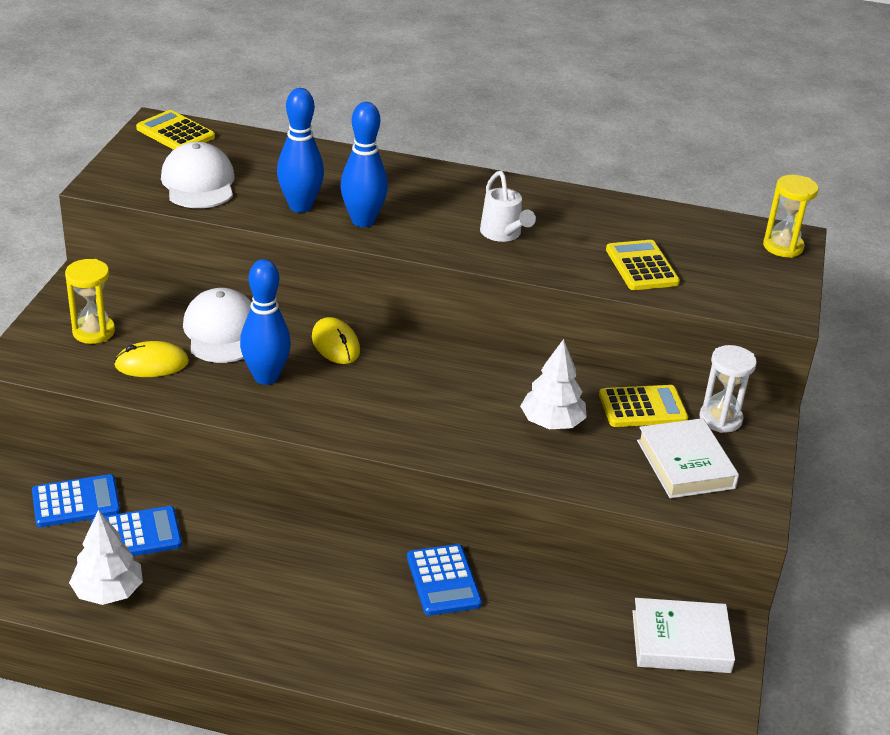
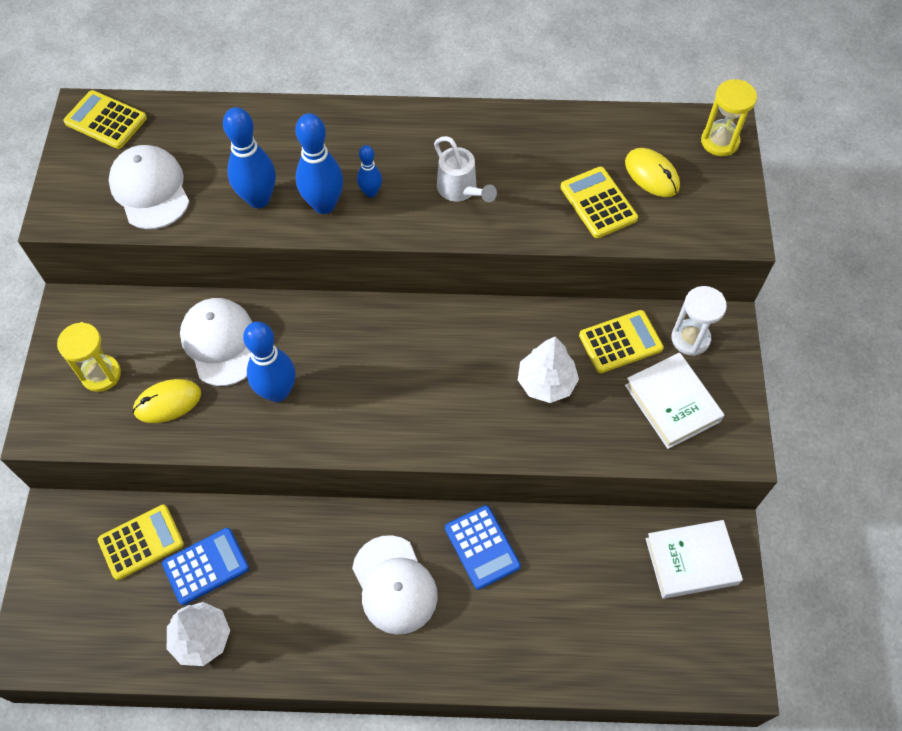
camera: 10 degrees left, 25 degrees up
blue calculator [32,474,121,527] -> yellow calculator [98,504,184,580]
yellow mouse [312,317,360,364] -> yellow mouse moved to [625,148,680,197]
none -> white cap [352,535,438,635]
none -> blue bowling pin [357,145,382,198]

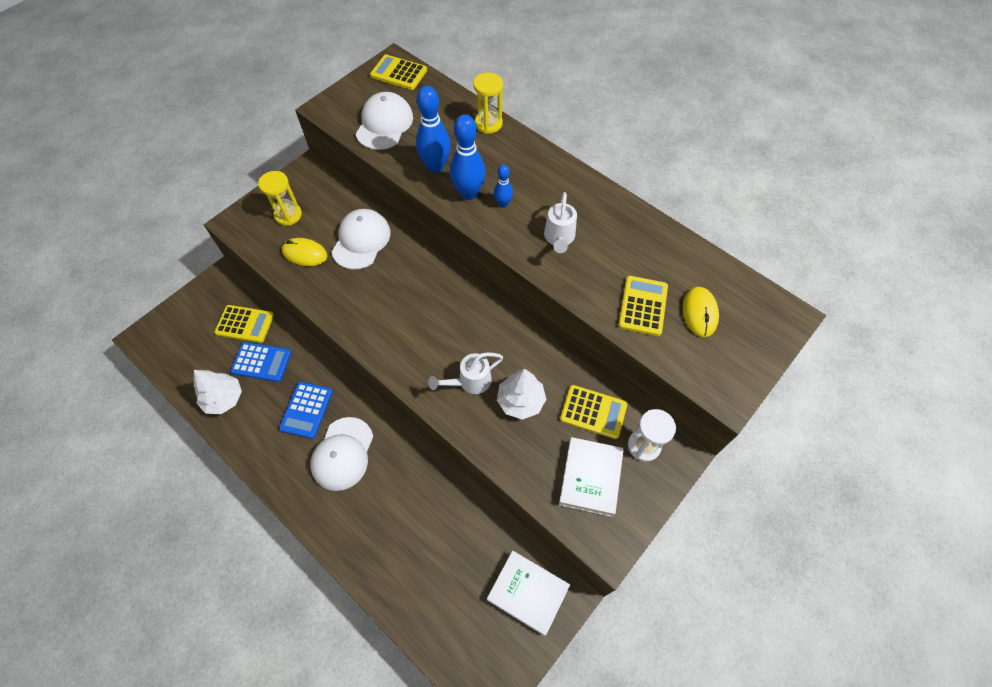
camera: 40 degrees right, 0 degrees up
yellow calculator [63,90,147,149] -> yellow calculator turned 45 degrees counterclockwise [370,54,427,90]
blue bowling pin [243,321,295,402] -> none
blue calculator [445,505,521,590] -> blue calculator moved to [279,382,333,439]
yellow hourglass [701,79,757,156] -> yellow hourglass moved to [473,73,503,134]
none -> white watering can [428,352,503,394]

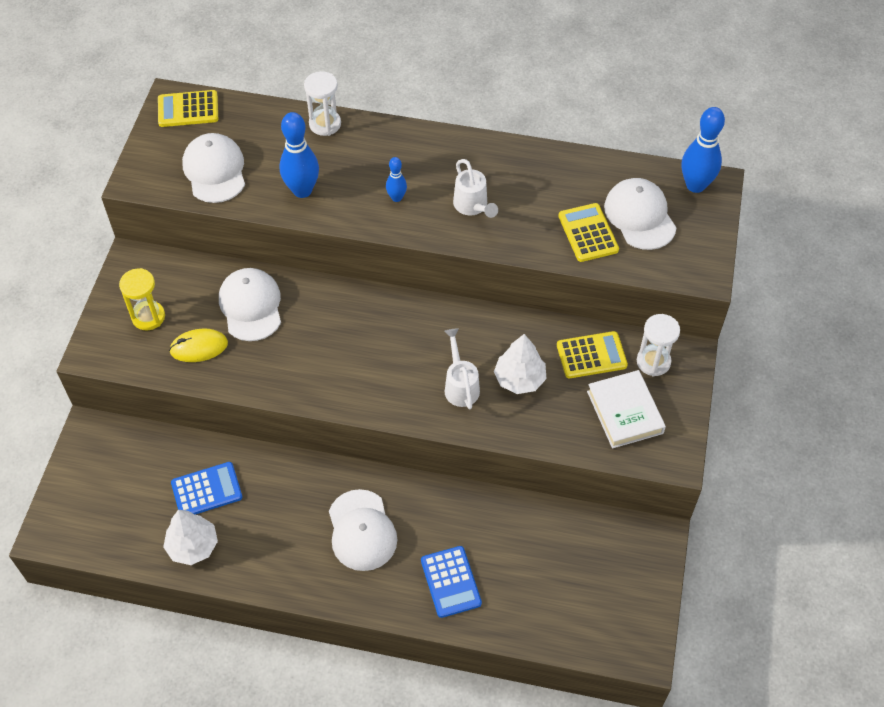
camera: 30 degrees left, 5 degrees down
yellow calculator [215,305,274,343] -> none
blue calculator [279,382,333,439] -> blue calculator moved to [421,546,482,618]
white watering can [428,352,503,394] -> white watering can turned 135 degrees clockwise [444,328,480,410]
blue bowling pin [450,114,486,200] -> blue bowling pin moved to [682,107,725,193]
yellow hourglass [473,73,503,134] -> white hourglass [304,71,341,136]
white book [487,551,570,636] -> none
yellow mouse [683,287,719,337] -> white cap [604,178,677,250]

